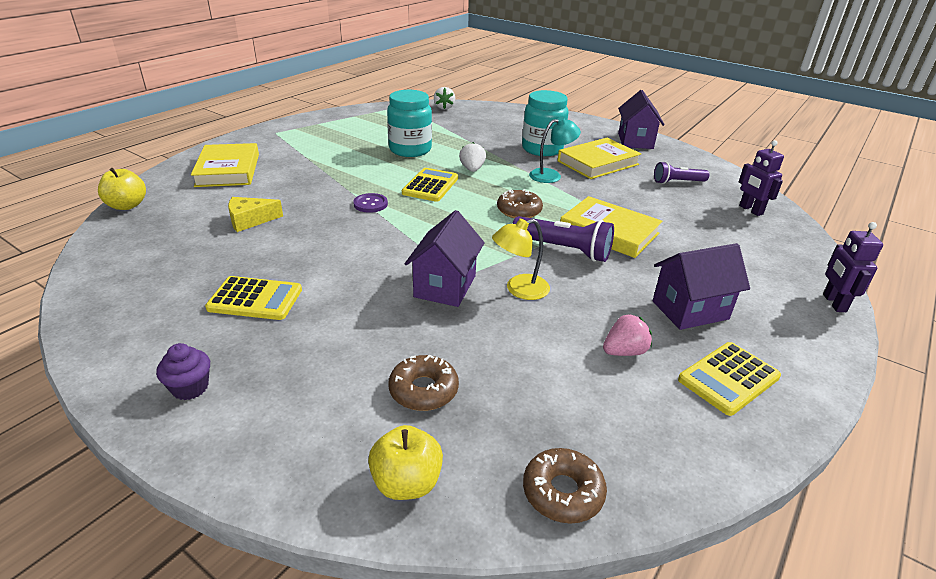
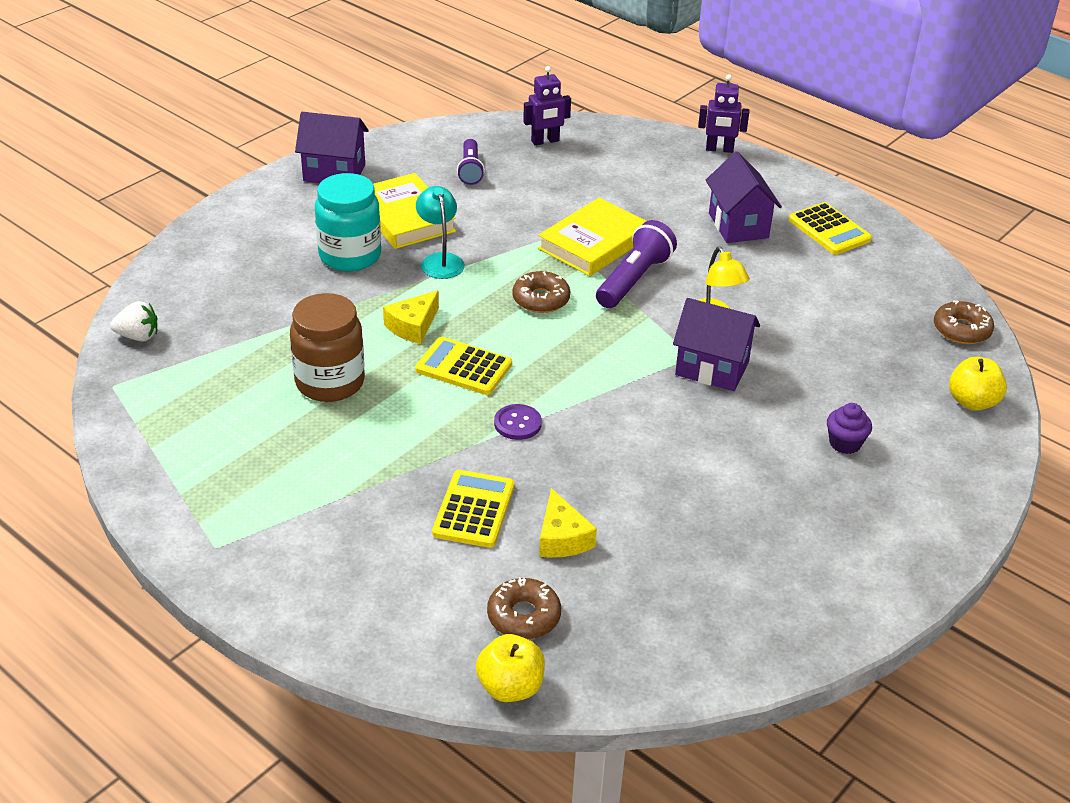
camera: 85 degrees left, 5 degrees up
purple cupcake [156,343,210,400] -> purple cupcake moved to [827,403,872,454]
yellow book [191,143,259,187] -> none
yellow calculator [205,276,302,320] -> yellow calculator moved to [432,470,514,548]
turquoise jar [387,90,432,157] -> brown jar [290,293,365,402]
brown donut [388,355,459,411] -> brown donut moved to [487,578,561,639]
white strawberry [459,142,486,172] -> yellow cheese [383,290,439,344]
pink strawberry [603,314,652,356] -> none

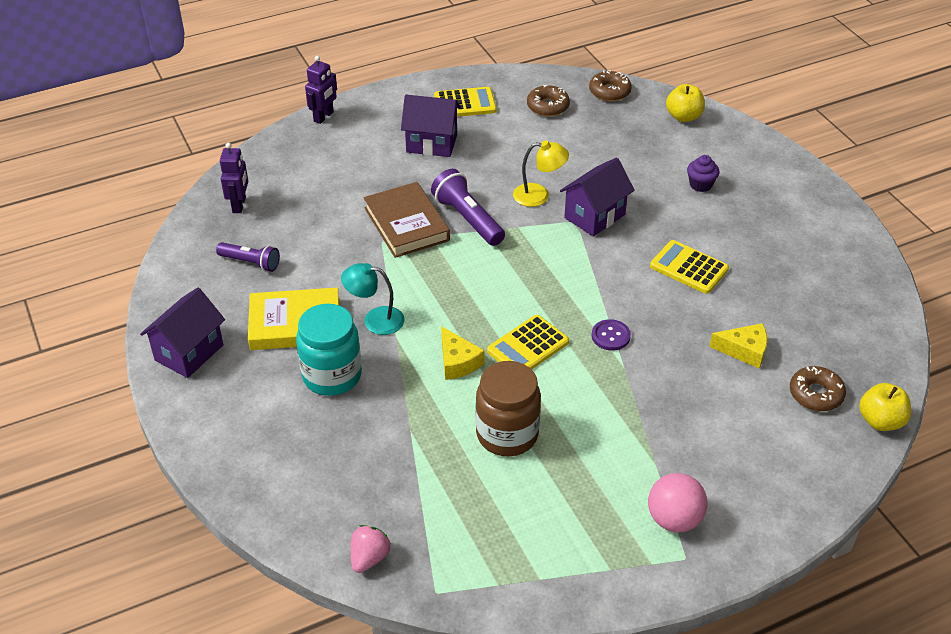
camera: 65 degrees left, 5 degrees up
white strawberry [110,301,158,341] -> pink strawberry [351,525,391,573]
yellow calculator [432,470,514,548] -> yellow calculator moved to [650,240,729,294]
brown donut [512,271,570,313] -> brown donut moved to [527,85,570,116]
yellow book [538,198,646,276] -> brown book [364,182,450,258]
none -> pink ball [648,473,708,532]

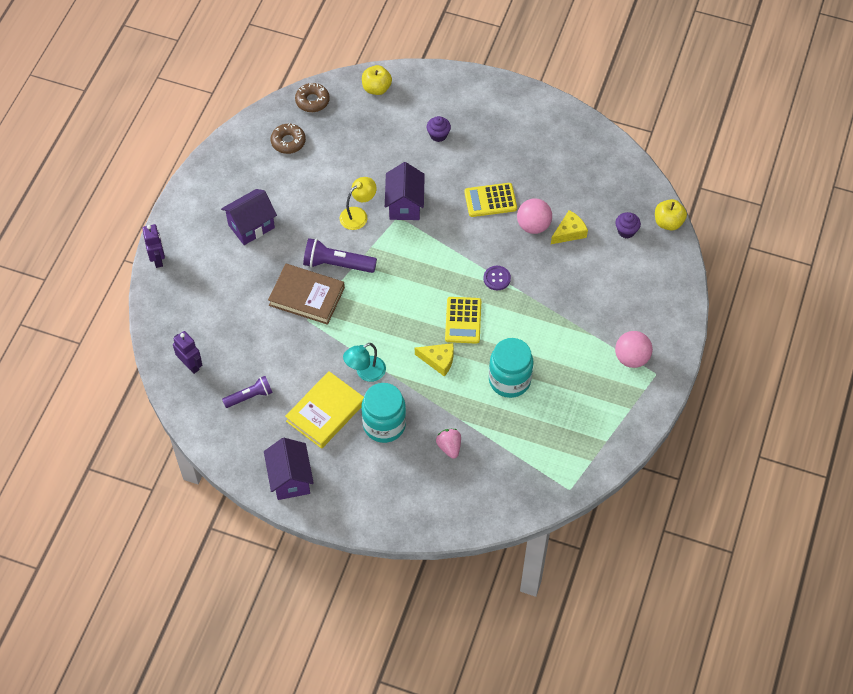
camera: 45 degrees left, 15 degrees up
pink strawberry [351,525,391,573] -> pink strawberry moved to [436,429,461,459]
yellow calculator [434,87,496,117] -> none
brown jar [476,361,541,456] -> turquoise jar [489,338,534,398]
brown donut [790,366,846,411] -> purple cupcake [615,212,641,238]
none -> pink ball [517,199,552,234]

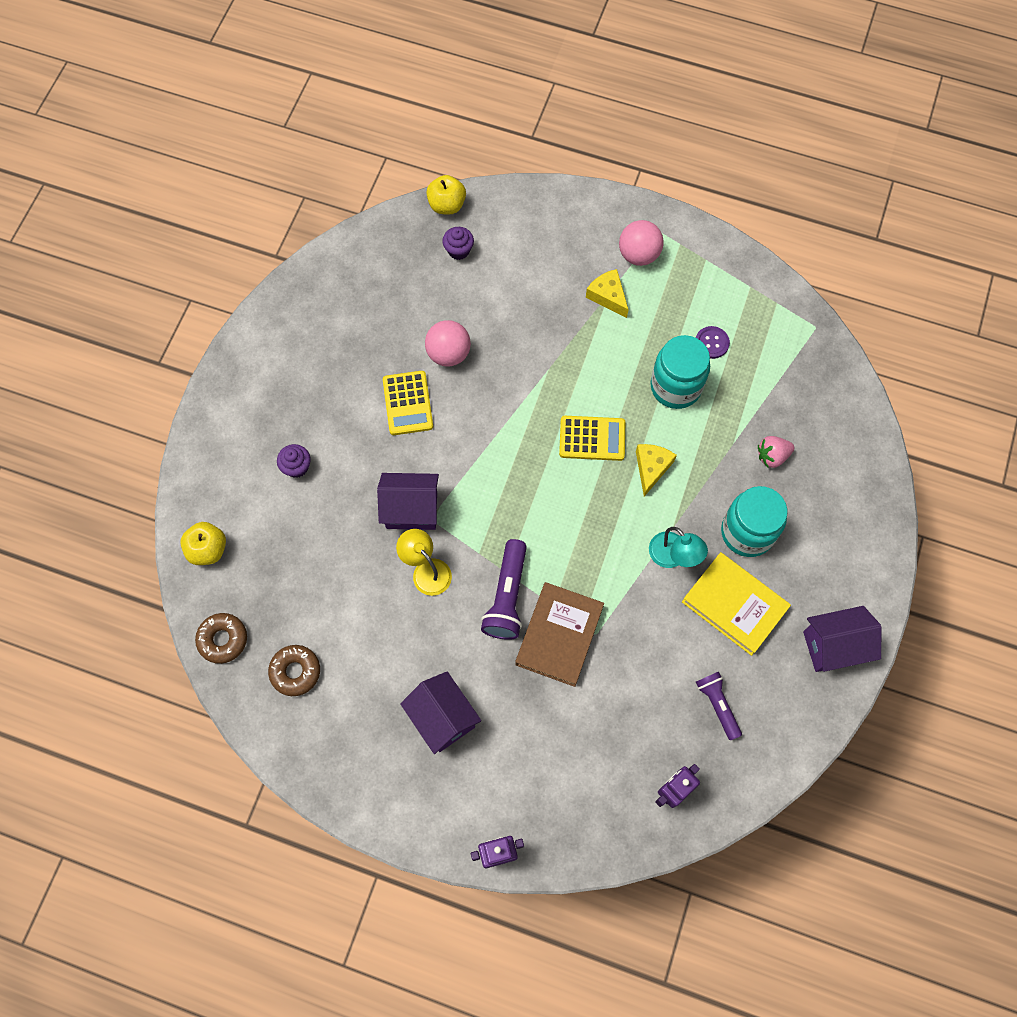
camera: 90 degrees left, 10 degrees up
purple button [483,266,511,290] -> purple button moved to [696,326,730,359]
yellow cheese [551,210,588,244] -> yellow cheese moved to [586,269,628,318]

